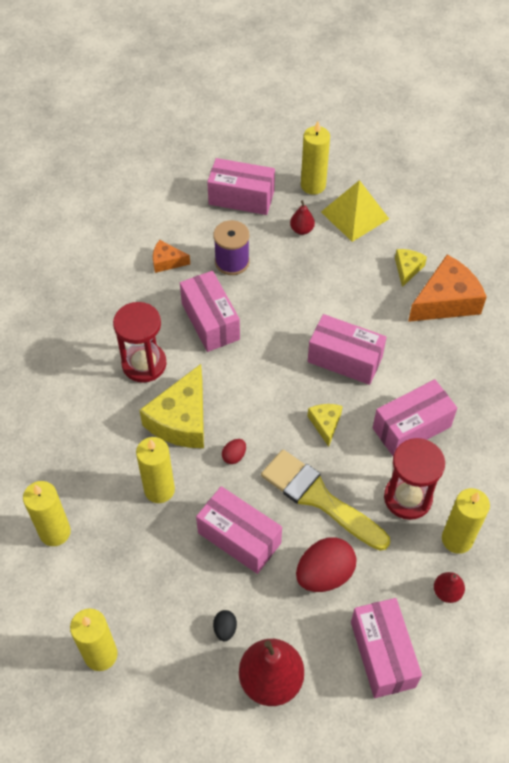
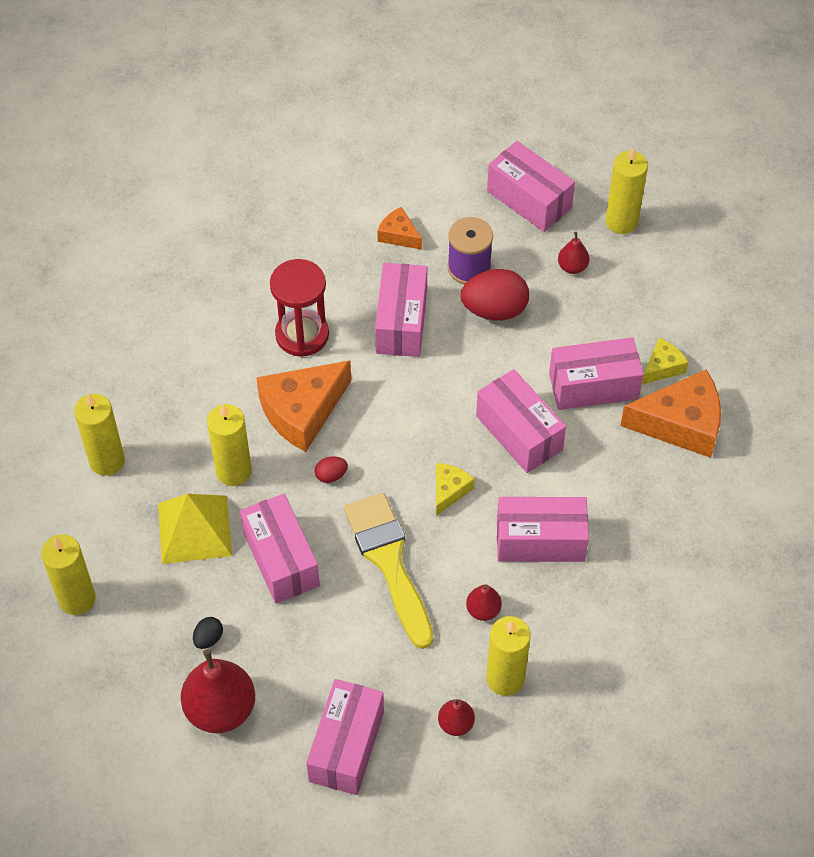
camera: 30 degrees right, 0 degrees up
yellow cheese [139,364,204,448] -> orange cheese [256,360,351,452]
red egg [296,537,356,592] -> red egg moved to [461,269,529,321]
yellow pyramid [321,180,389,242] -> yellow pyramid moved to [158,494,232,564]
red hourglass [384,438,445,520] -> red pear [466,584,502,621]
none -> pink box [549,337,644,410]

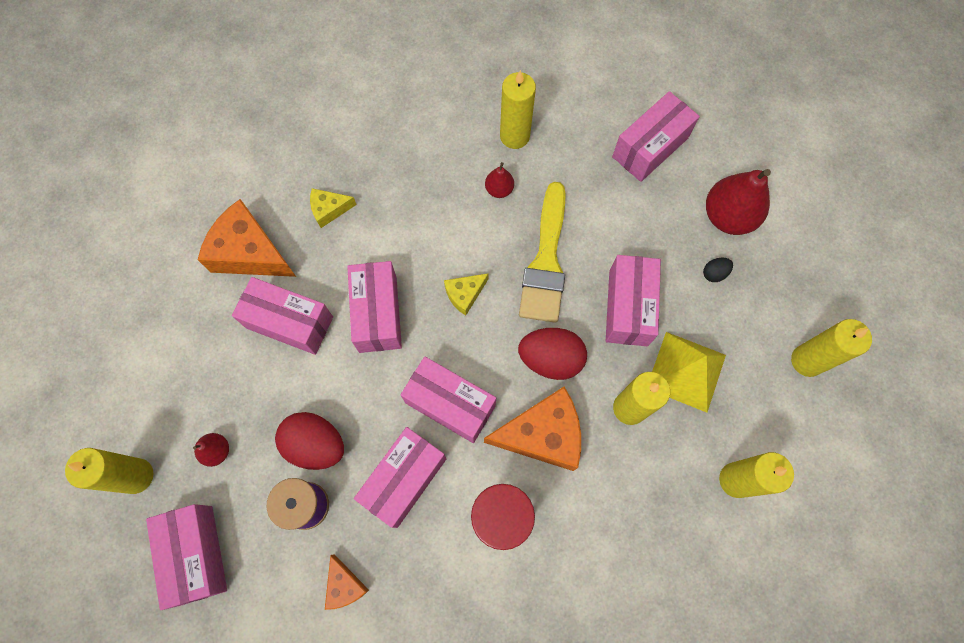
camera: 150 degrees left, 15 degrees up
red egg [315,457,348,483] -> red egg [518,328,587,380], size x2.14
red pear [438,699,475,736] -> none
pink box [497,497,589,562] -> pink box moved to [401,357,496,443]
yellow cheese [642,338,689,384] -> yellow cheese moved to [310,188,357,228]

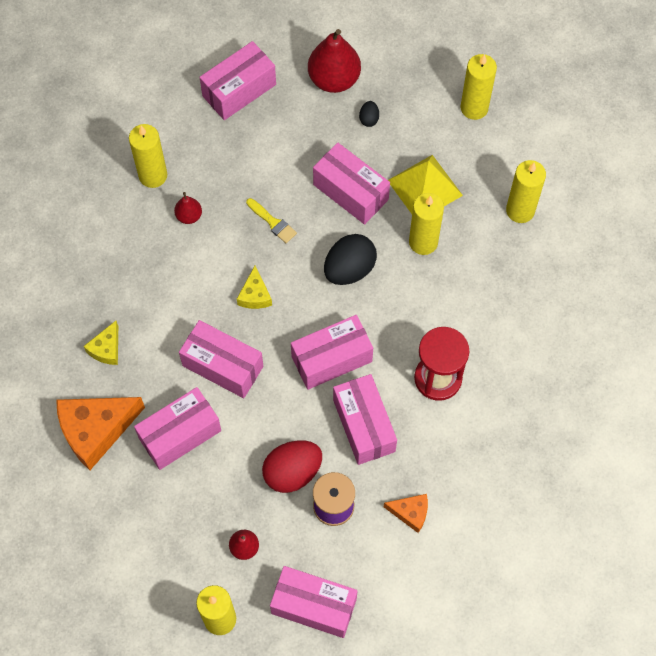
camera: 55 degrees left, 5 degrees down
orange cheese [484,387,581,471] -> none
red egg [518,328,587,380] -> black egg [324,234,377,285]
yellow brush [519,182,566,323] -> yellow brush [246,198,297,243], size x0.46
pink box [612,91,700,182] -> pink box turned 60 degrees clockwise [199,41,276,120]

